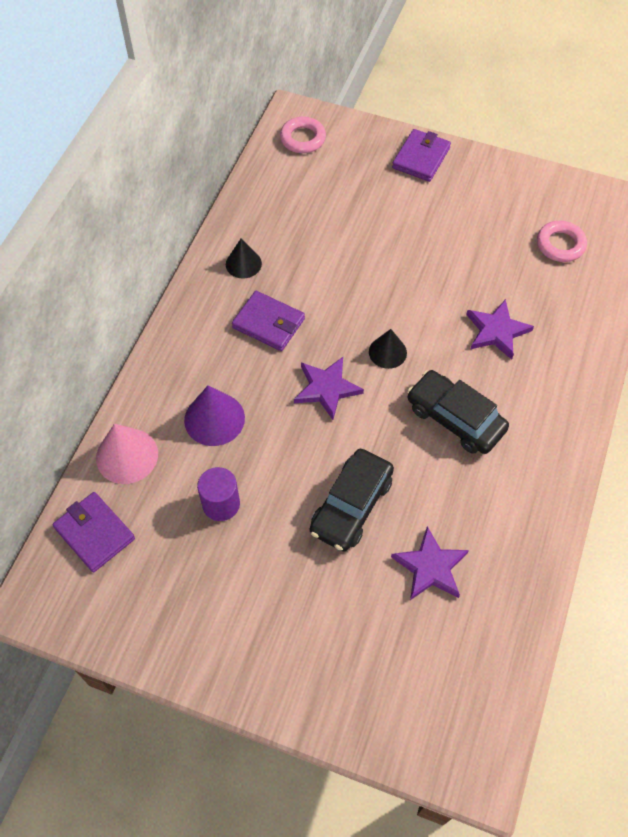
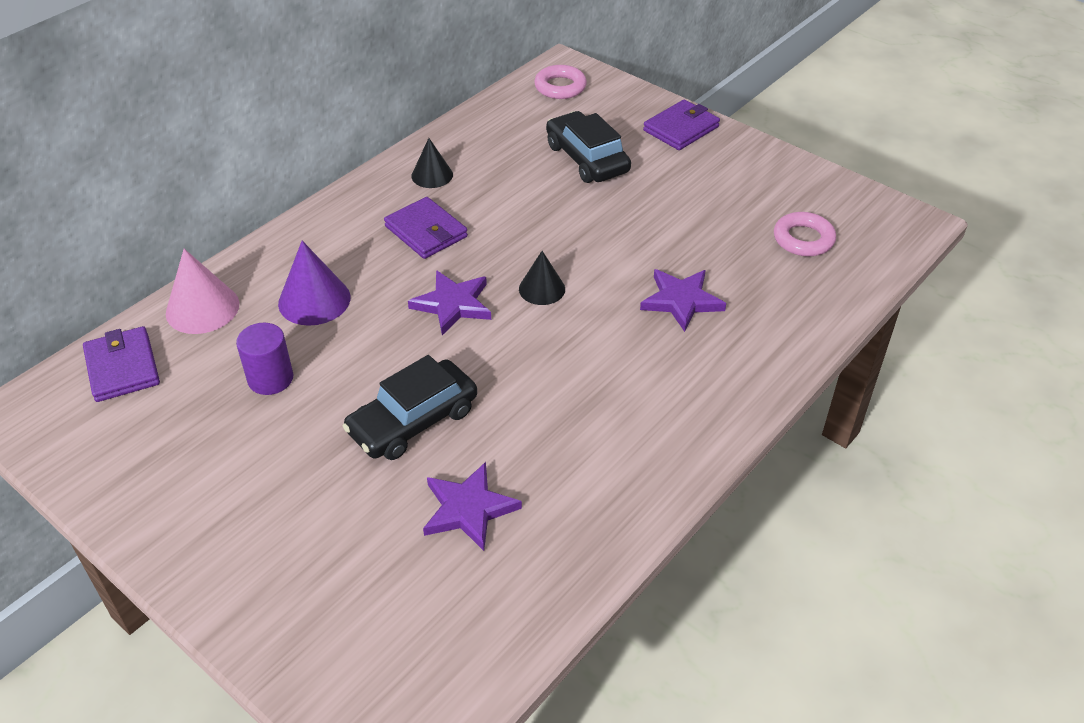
camera: 20 degrees right, 15 degrees down
black car [407,370,509,454] -> black car moved to [546,111,631,183]

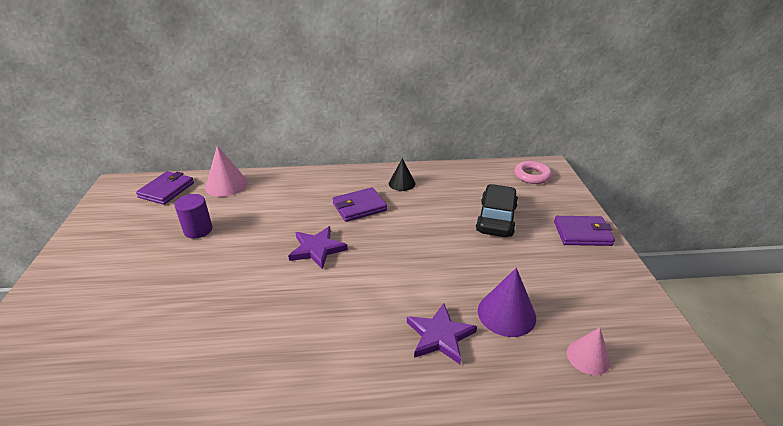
camera: 45 degrees right, 10 degrees down
purple cone [278,241,350,326] -> purple cone moved to [478,268,536,337]
black car [342,355,477,460] -> none
purple wallet [384,197,468,259] -> purple wallet turned 60 degrees clockwise [332,187,387,222]
purple star [423,462,522,551] -> none
black cone [519,251,565,305] -> none
pink ring [774,212,836,256] -> pink cone [567,327,610,375]

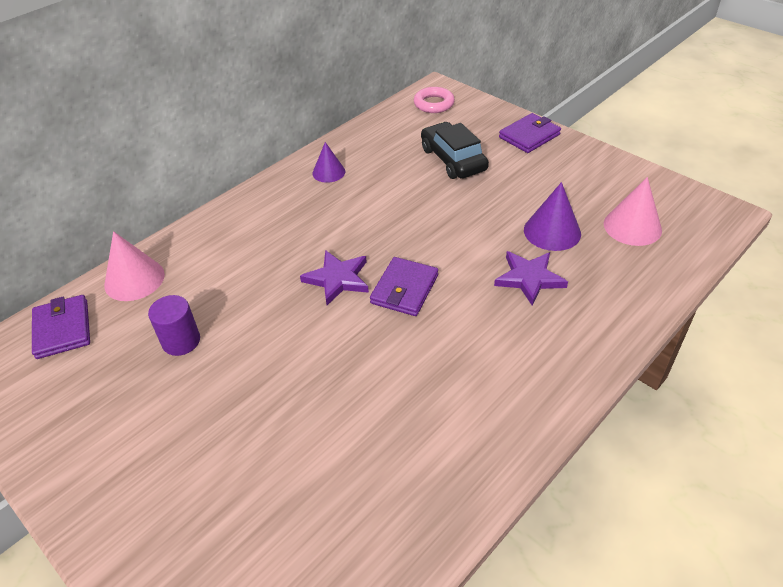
camera: 40 degrees left, 10 degrees up
purple wallet [332,187,387,222] -> purple wallet moved to [370,257,438,316]
black cone [389,158,415,191] -> purple cone [312,142,345,183]
pink cone [567,327,610,375] -> pink cone [604,177,662,246], size x1.52

